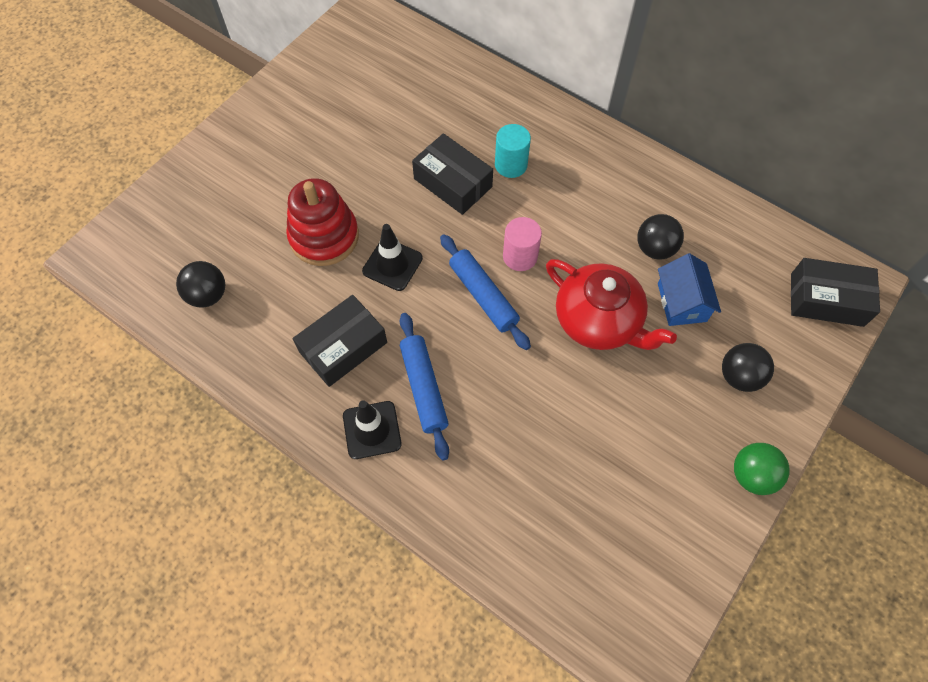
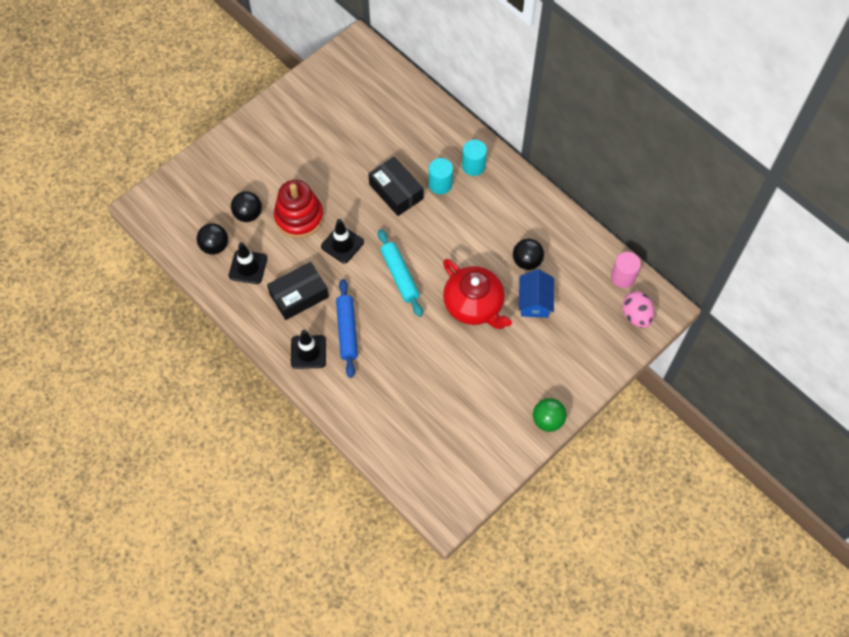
camera: 10 degrees right, 0 degrees up
blue rolling pin [440,234,531,350] -> turquoise rolling pin [378,229,423,317]
pink cylinder [503,217,542,271] -> pink cylinder moved to [611,252,641,288]
black ball [722,343,774,392] -> black ball moved to [231,191,262,222]
black box [791,258,880,327] -> pink egg [622,291,654,328]
none -> black traffic cone [229,242,267,284]
none -> turquoise cylinder [462,140,487,176]

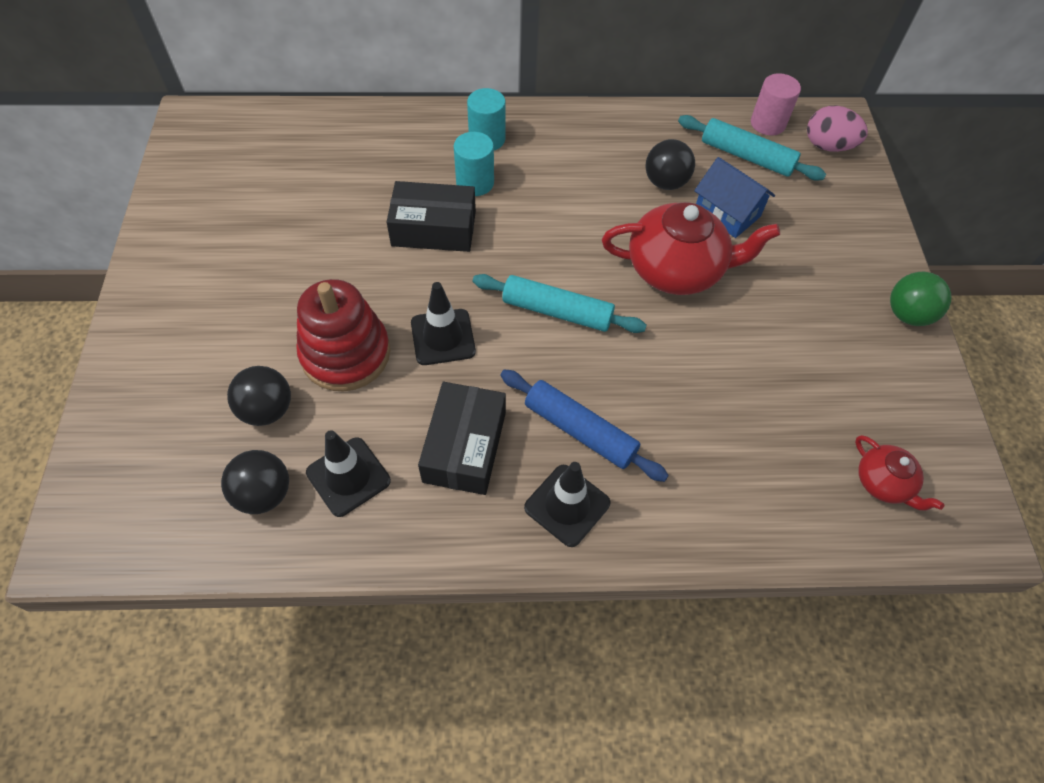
camera: 50 degrees left, 5 degrees down
none -> turquoise rolling pin [678,115,826,181]
none -> red teapot [855,435,944,511]

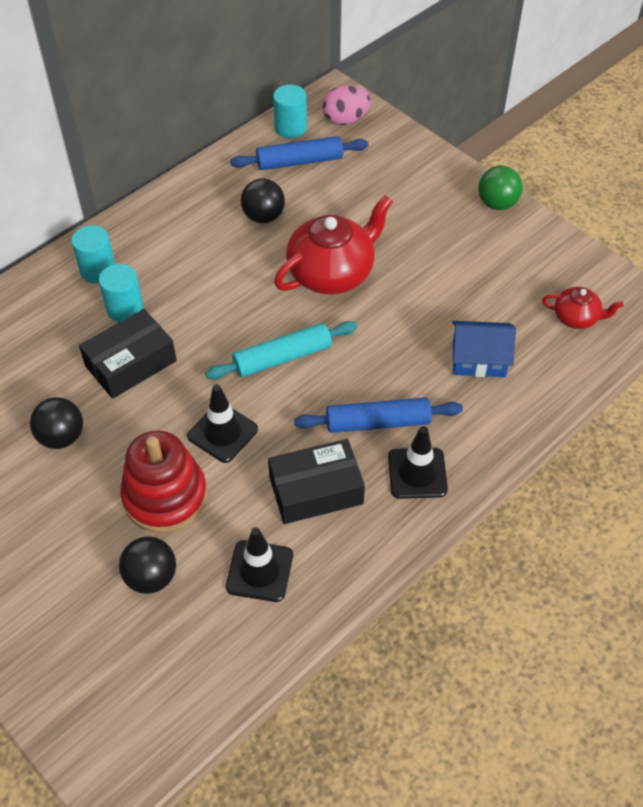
camera: 40 degrees left, 5 degrees down
black ball [221,450,289,514] -> black ball moved to [30,397,83,449]
black box [418,382,506,495] -> black box turned 75 degrees counterclockwise [268,439,365,524]
turquoise rolling pin [678,115,826,181] -> blue rolling pin [230,136,368,170]
blue house [694,157,775,238] -> blue house moved to [452,321,516,377]
pink cylinder [751,73,801,136] -> turquoise cylinder [273,85,307,139]

